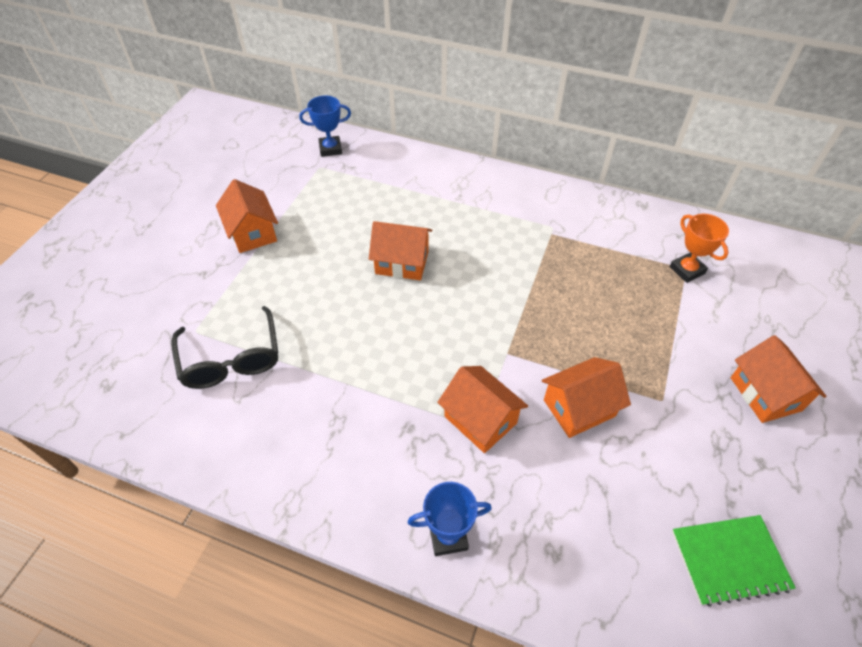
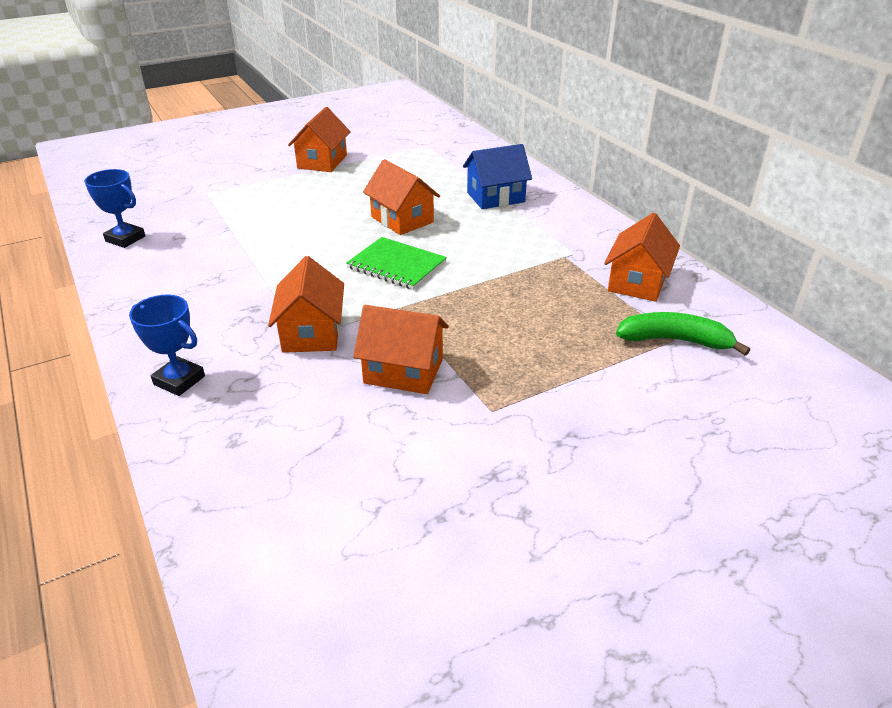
camera: 40 degrees right, 15 degrees down
black glasses [171,306,278,389] -> none
blue trophy [299,95,351,157] -> blue trophy moved to [84,169,145,248]
orange trophy [670,214,729,283] -> green banana [616,312,750,356]
green notebook [672,515,796,607] -> green notebook moved to [346,237,447,290]
orange house [731,335,827,423] -> orange house moved to [604,213,680,302]
none -> blue house [463,144,532,209]

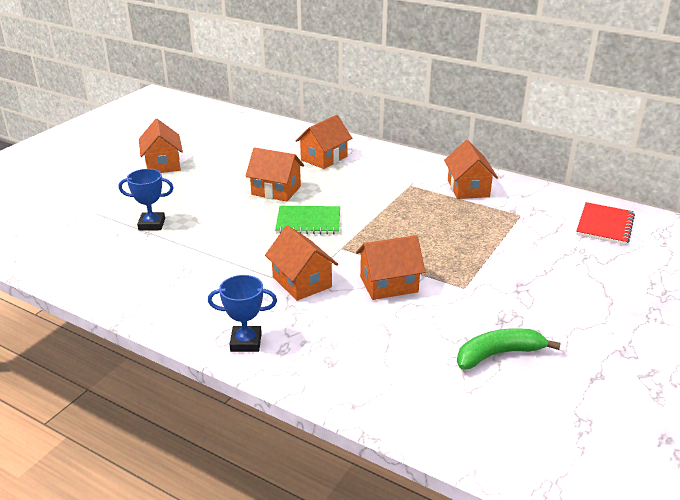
camera: 30 degrees left, 5 degrees down
blue trophy [84,169,145,248] -> blue trophy moved to [119,169,174,231]
blue house [463,144,532,209] -> orange house [295,115,352,169]
green banana [616,312,750,356] -> green banana moved to [457,328,561,370]
none -> red notebook [576,202,635,245]

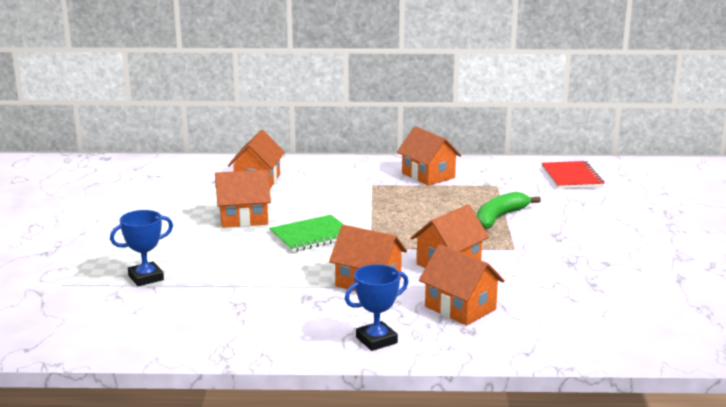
camera: 30 degrees left, 10 degrees down
orange house [139,119,183,173] -> orange house moved to [419,244,505,326]
green banana [457,328,561,370] -> green banana moved to [477,192,541,229]

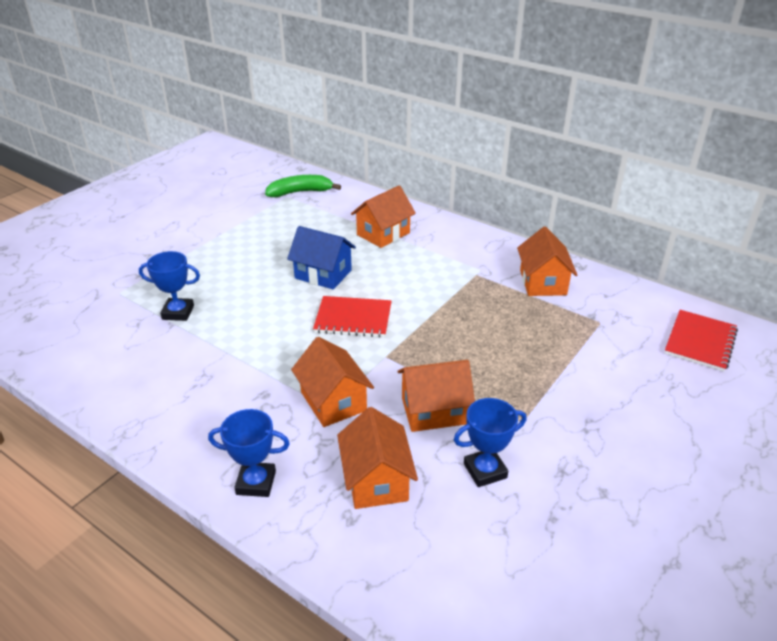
camera: 35 degrees right, 15 degrees up
orange house [215,170,271,228] -> blue house [287,226,356,290]
green notebook [269,215,344,252] -> red notebook [313,296,392,338]
green banana [477,192,541,229] -> green banana moved to [265,175,341,197]
none -> blue trophy [454,398,527,487]

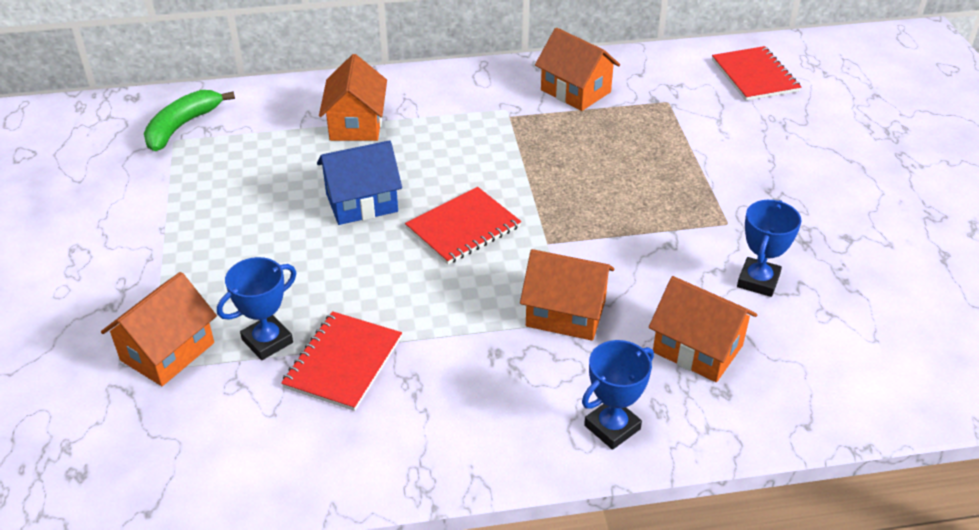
camera: 45 degrees left, 5 degrees up
orange house [397,360,475,432] -> orange house moved to [101,272,217,386]
none -> red notebook [281,311,402,411]

